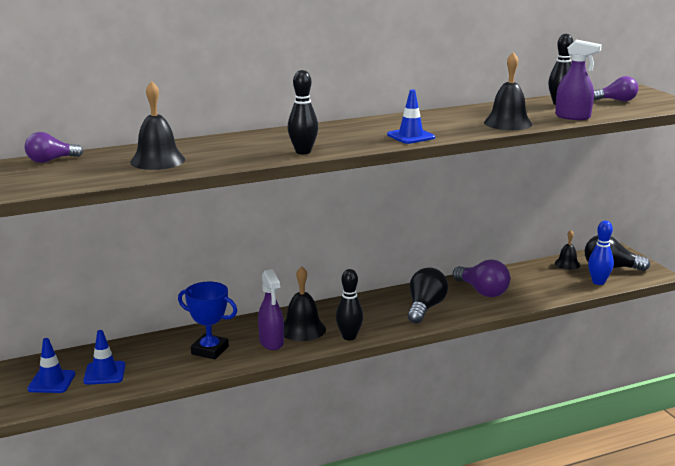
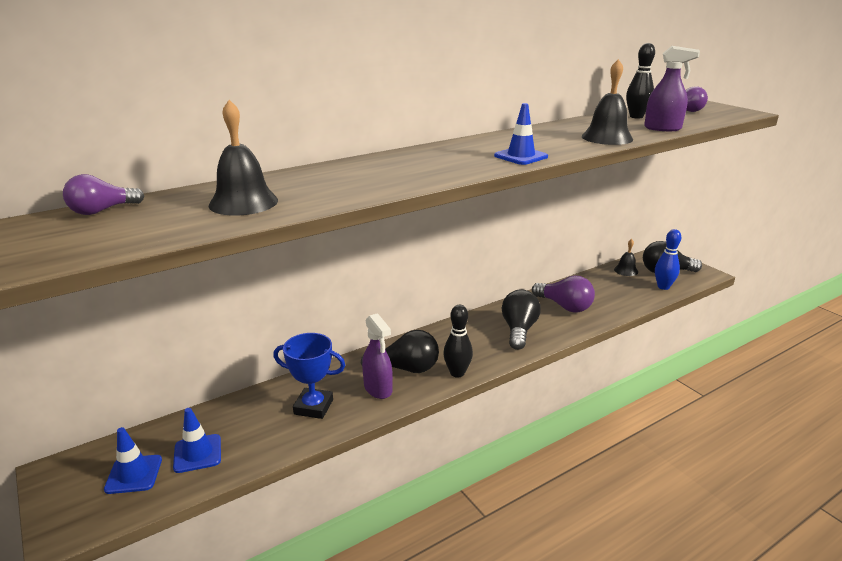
camera: 10 degrees left, 5 degrees up
black bell [284,266,326,341] -> black light bulb [361,330,439,373]
black bowling pin [288,70,318,154] -> none

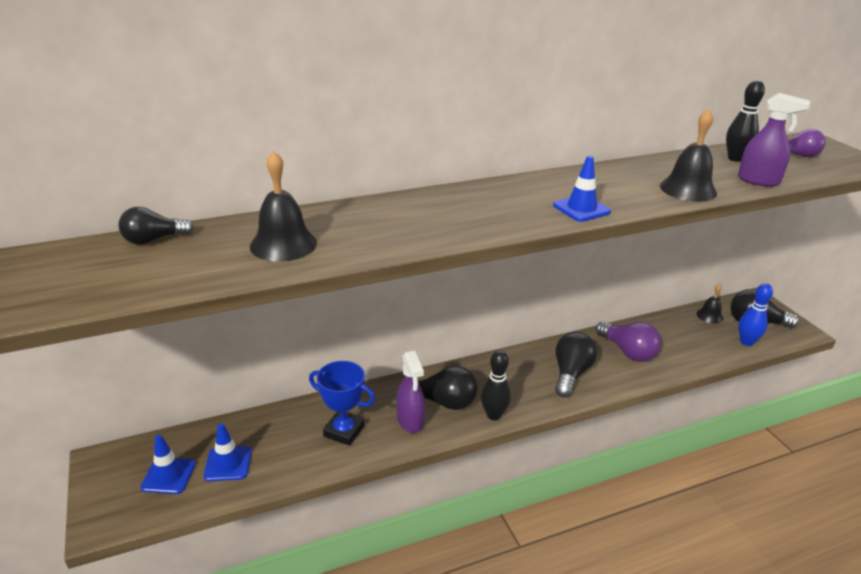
camera: 10 degrees right, 5 degrees up
purple light bulb [63,174,144,215] -> black light bulb [119,207,194,245]

